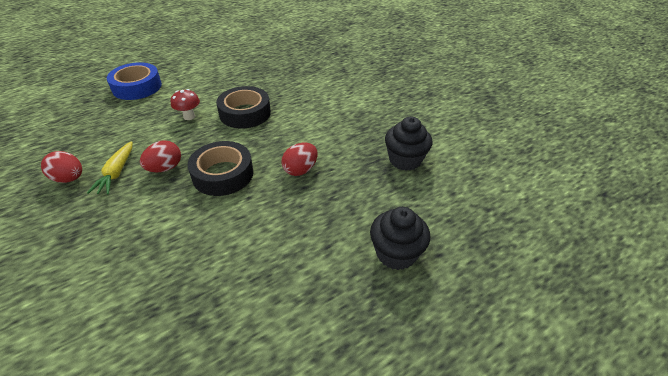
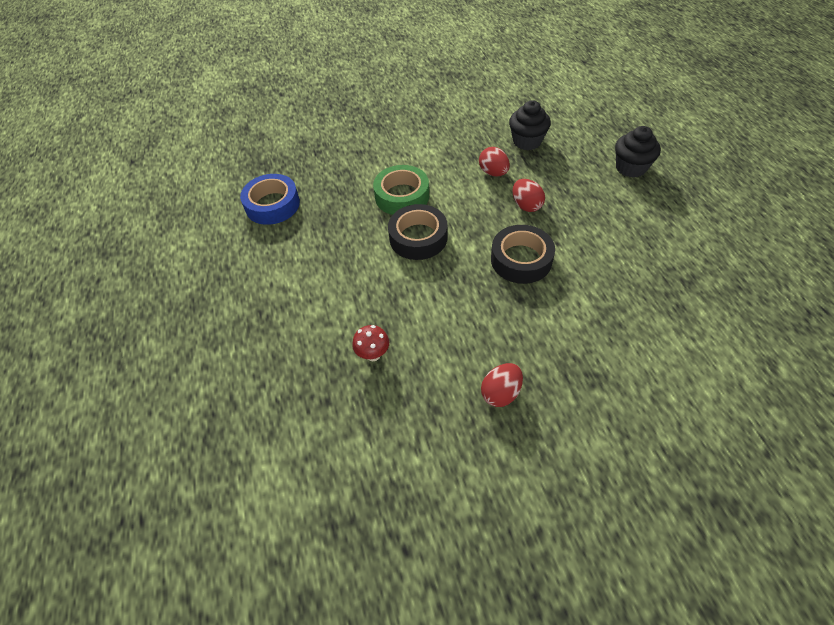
camera: 70 degrees left, 10 degrees up
yellow carrot [87,141,133,194] -> none
blue tape [107,62,162,100] -> blue tape moved to [240,174,300,225]
red egg [140,140,181,172] -> red egg moved to [479,147,510,176]
red mushroom [171,89,200,120] -> red mushroom moved to [352,325,389,361]
none -> green tape [373,165,429,215]

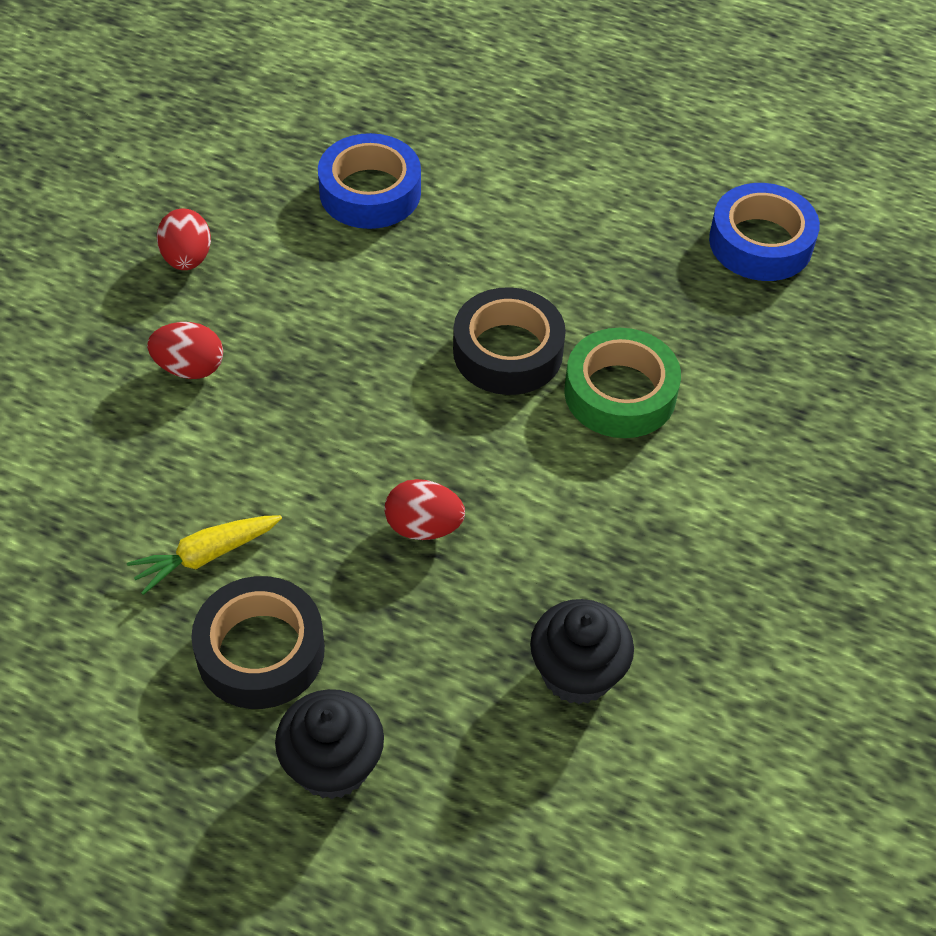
camera: 125 degrees right, 0 degrees up
red mushroom [352,325,389,361] -> blue tape [318,133,421,229]
red egg [479,147,510,176] -> red egg moved to [147,322,223,379]
black tape [491,225,555,284] -> black tape moved to [191,576,325,709]
none -> yellow carrot [127,515,282,595]

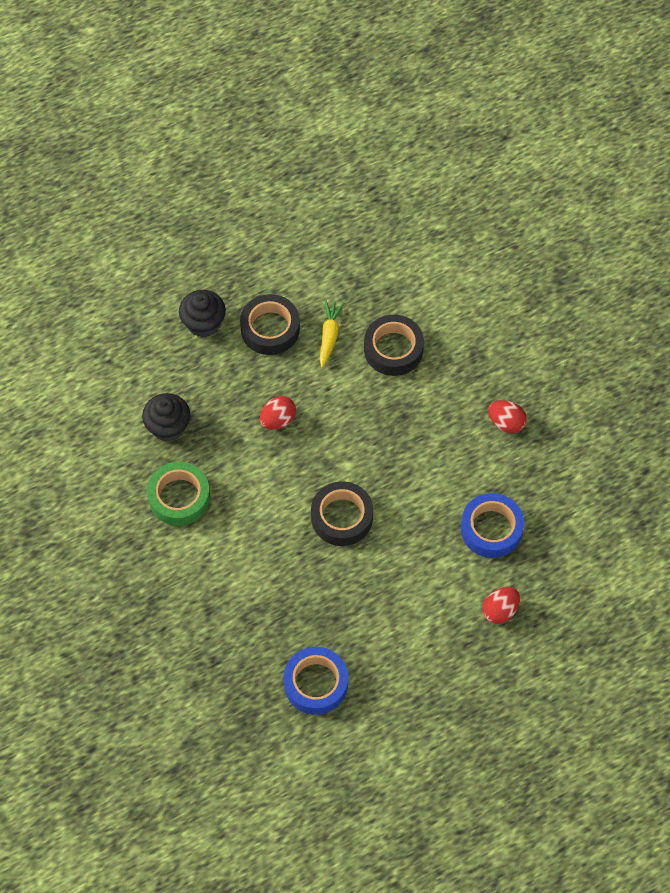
camera: 130 degrees right, 10 degrees up
red egg [147,322,223,379] -> red egg moved to [483,587,520,624]
green tape [564,328,681,438] -> green tape moved to [147,462,210,526]
none -> black tape [364,315,424,376]

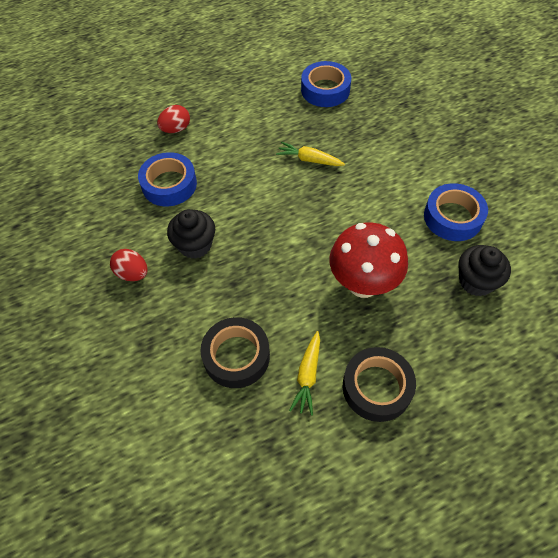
camera: 175 degrees left, 5 degrees down
green tape [147,462,210,526] -> blue tape [424,183,488,241]
black cupcake [179,290,226,338] -> black cupcake moved to [167,209,215,259]
red egg [260,396,296,429] -> red mushroom [329,223,408,298]
black tape [311,481,373,546] -> none
none -> yellow carrot [276,142,345,166]

